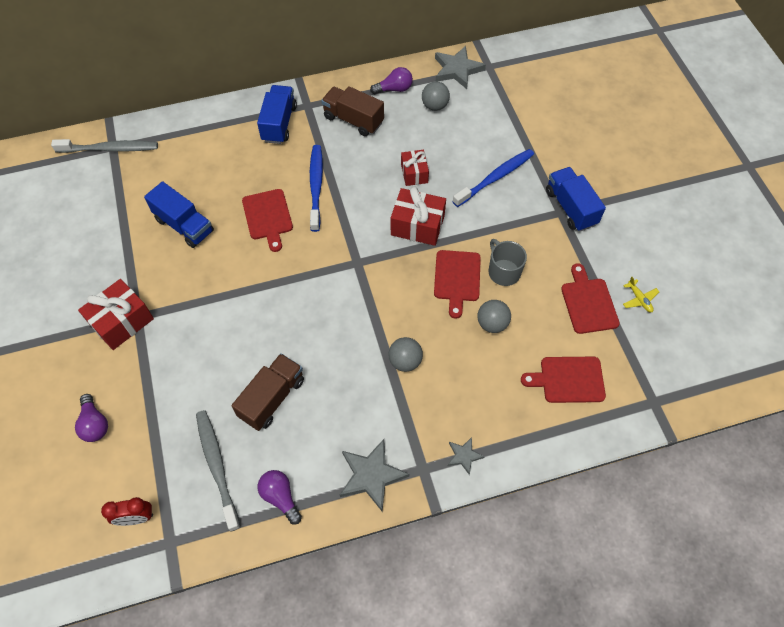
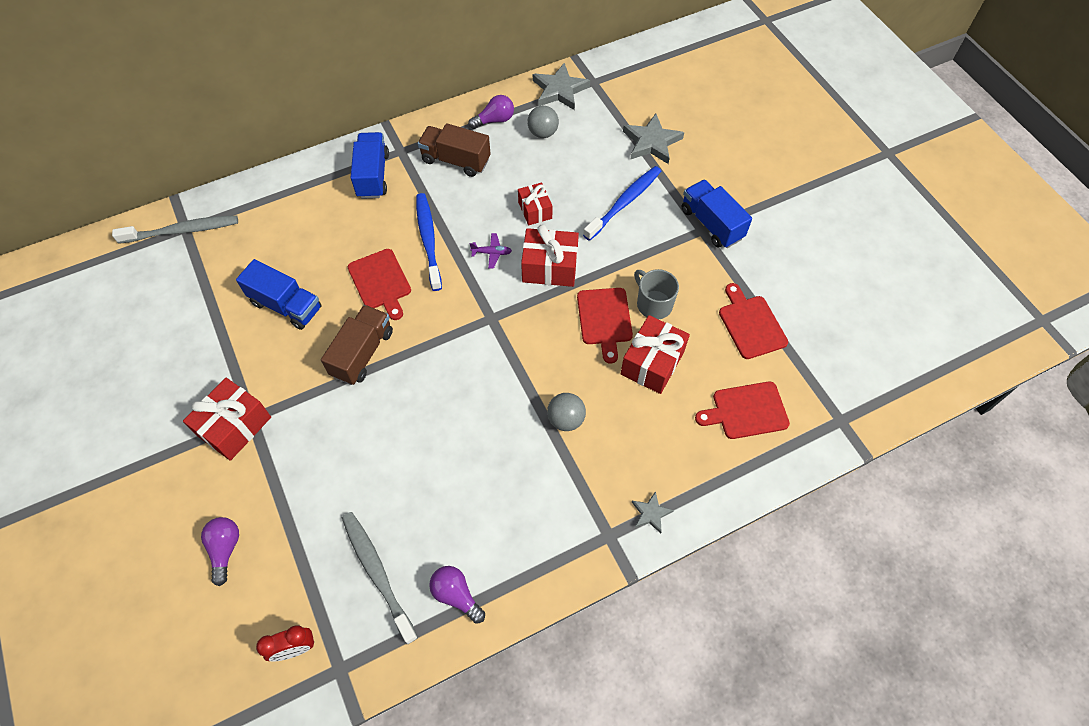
camera: 10 degrees left, 0 degrees up
purple light bulb [75,394,108,442] -> purple light bulb turned 150 degrees counterclockwise [201,517,239,586]
brown truck [231,353,304,431] -> brown truck moved to [321,305,393,385]
grey star [340,439,409,511] -> grey star moved to [623,114,684,164]
grey ball [477,300,511,333] -> red gift [621,315,690,394]
yellow plane [623,277,659,312] -> none
none -> purple plane [470,233,512,269]

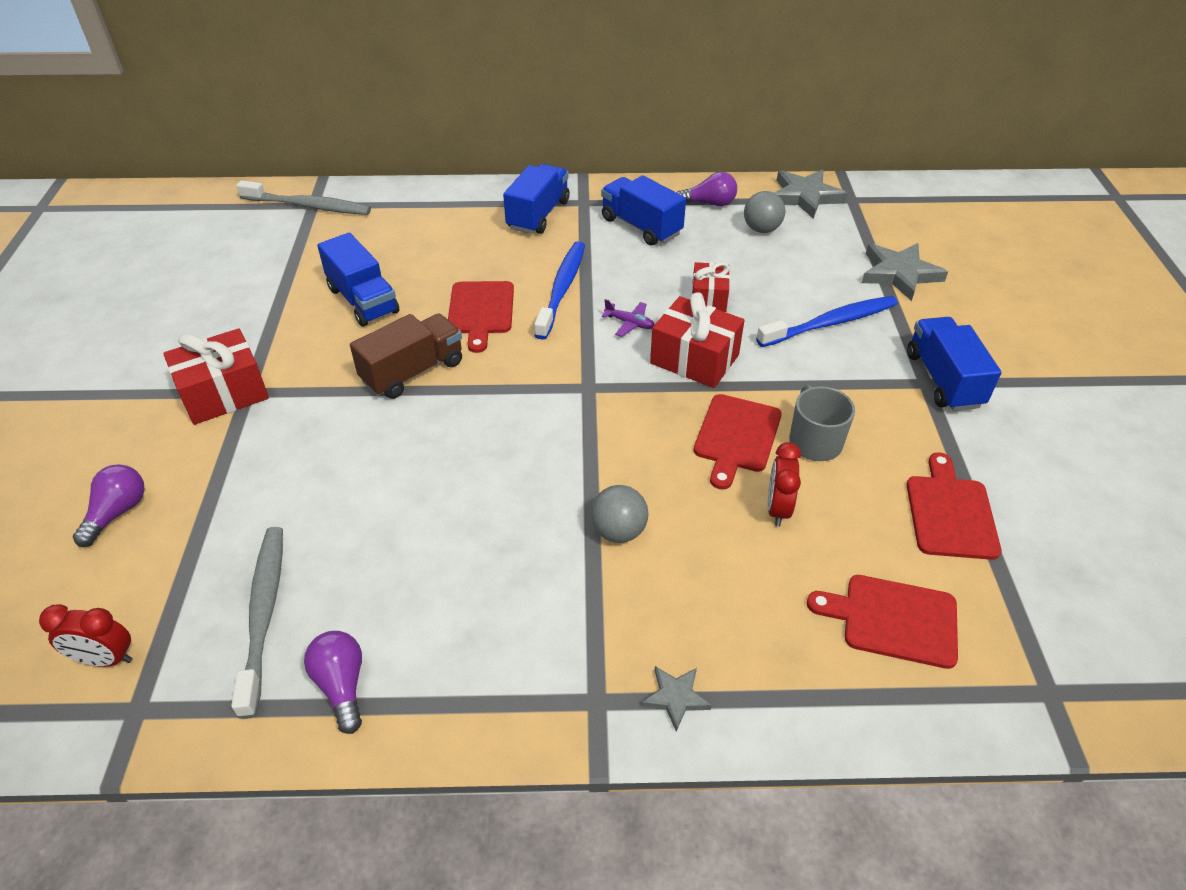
camera: 25 degrees right, 15 degrees down
brown truck [418,123,491,177] -> blue truck [601,176,686,246]
red gift [621,315,690,394] -> red clock [768,442,801,527]

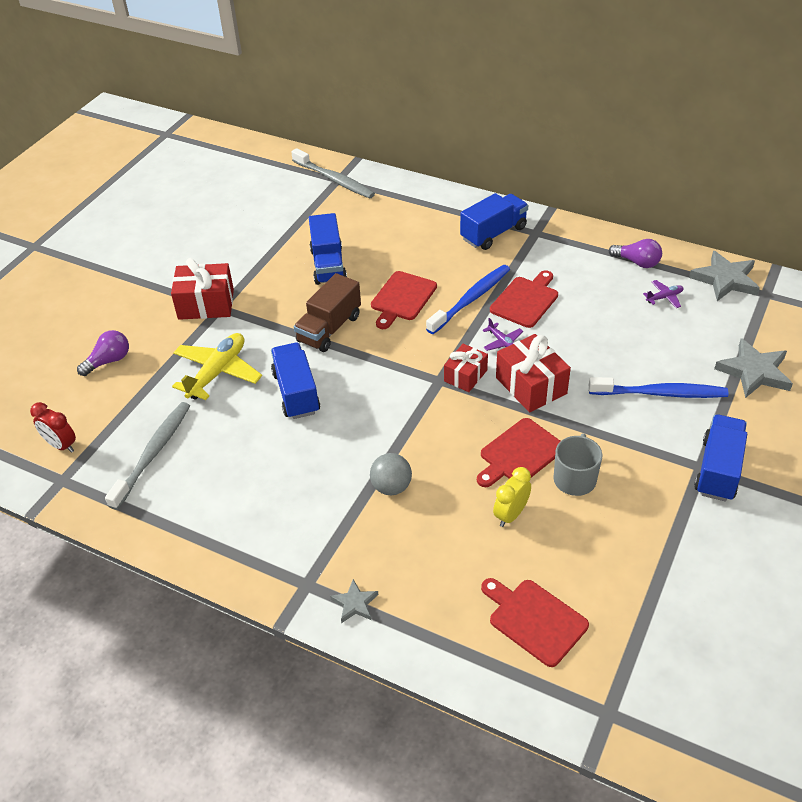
camera: 30 degrees right, 0 degrees up
purple light bulb [304,631,362,734] -> none
brown truck [350,314,462,399] -> brown truck turned 135 degrees clockwise [294,273,361,352]
blue truck [601,176,686,246] -> blue truck moved to [271,343,320,419]
red gift [692,262,730,312] -> red gift moved to [444,344,488,392]
grey ball [744,191,785,233] -> purple plane [643,280,683,308]
red clock [768,442,801,527] -> yellow clock [493,467,531,527]
red cutting board [907,452,1001,560] -> red cutting board moved to [490,270,558,328]
none -> yellow plane [172,333,262,400]

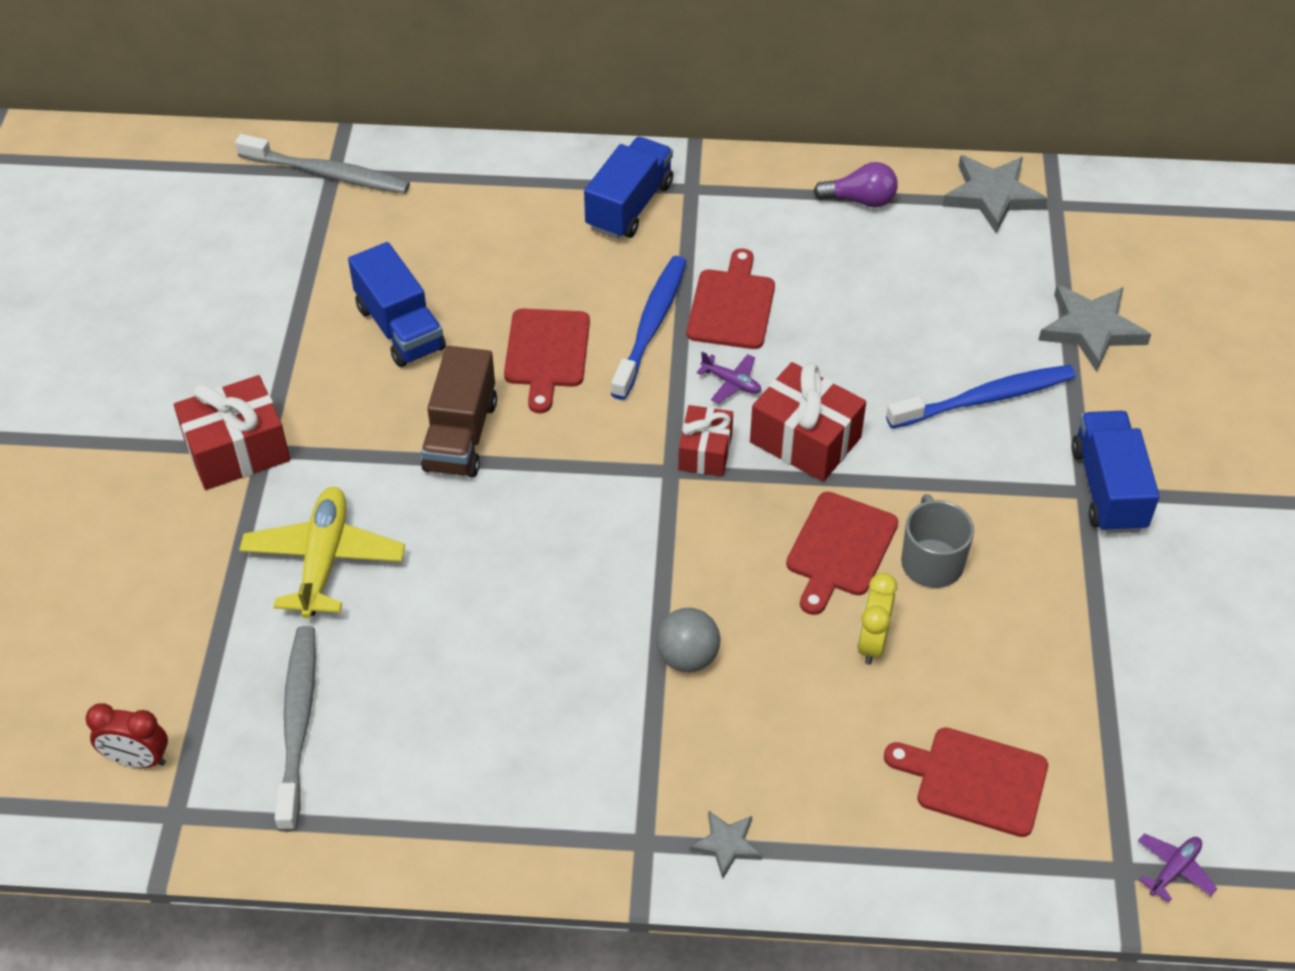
camera: 25 degrees left, 5 degrees up
purple light bulb [77,330,129,376] -> none
blue truck [271,343,320,419] -> none
purple plane [643,280,683,308] -> purple plane moved to [1138,833,1217,903]

